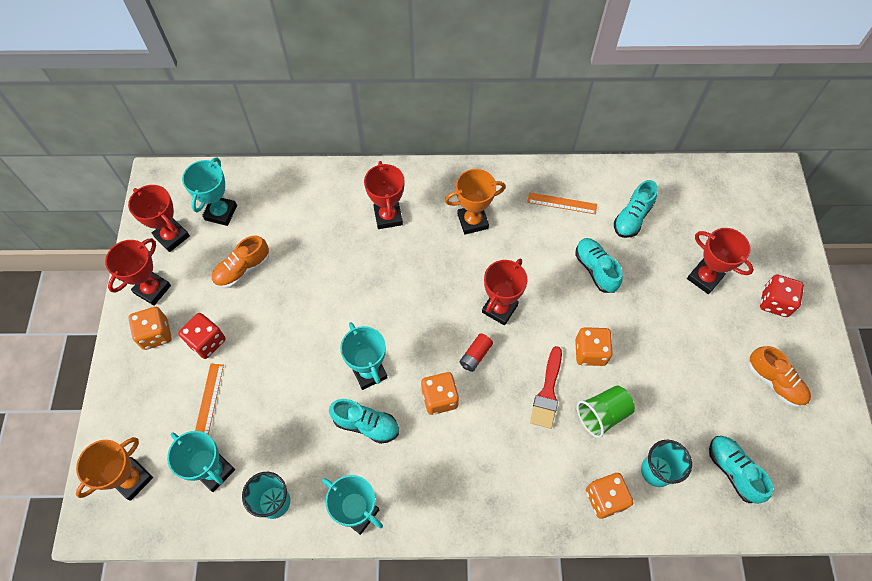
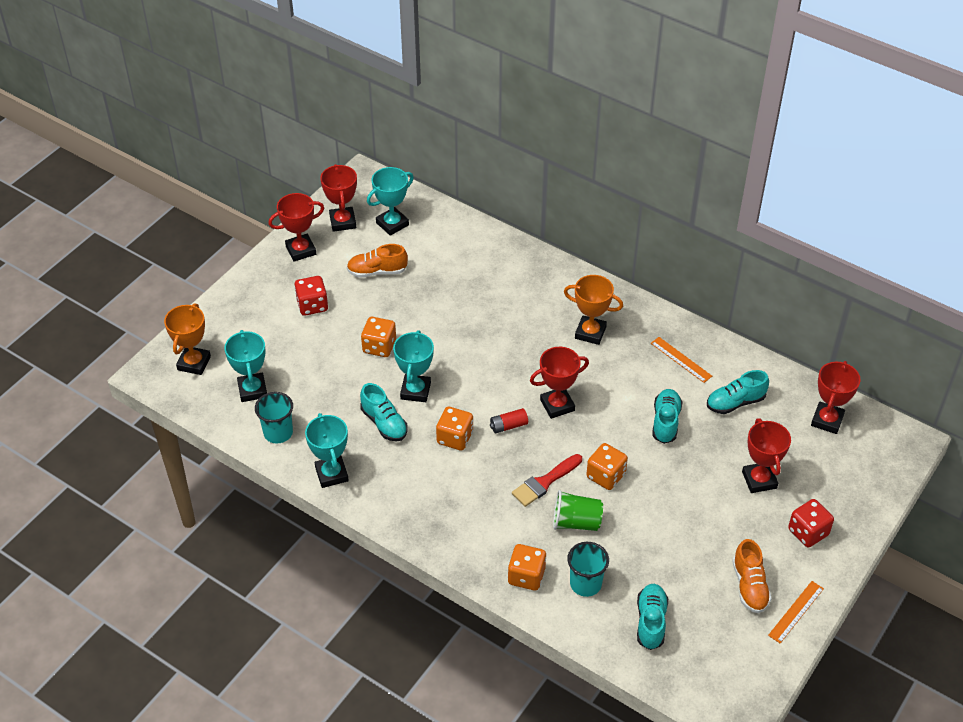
camera: 35 degrees right, 15 degrees down
orange trophy [76,437,153,501] -> orange trophy turned 60 degrees counterclockwise [164,303,211,375]
orange dice [128,307,172,350] -> orange dice moved to [361,317,396,357]
orange ruler [195,364,224,434] -> orange ruler moved to [768,581,824,644]
red trophy [364,161,404,229] -> red trophy moved to [811,361,860,434]

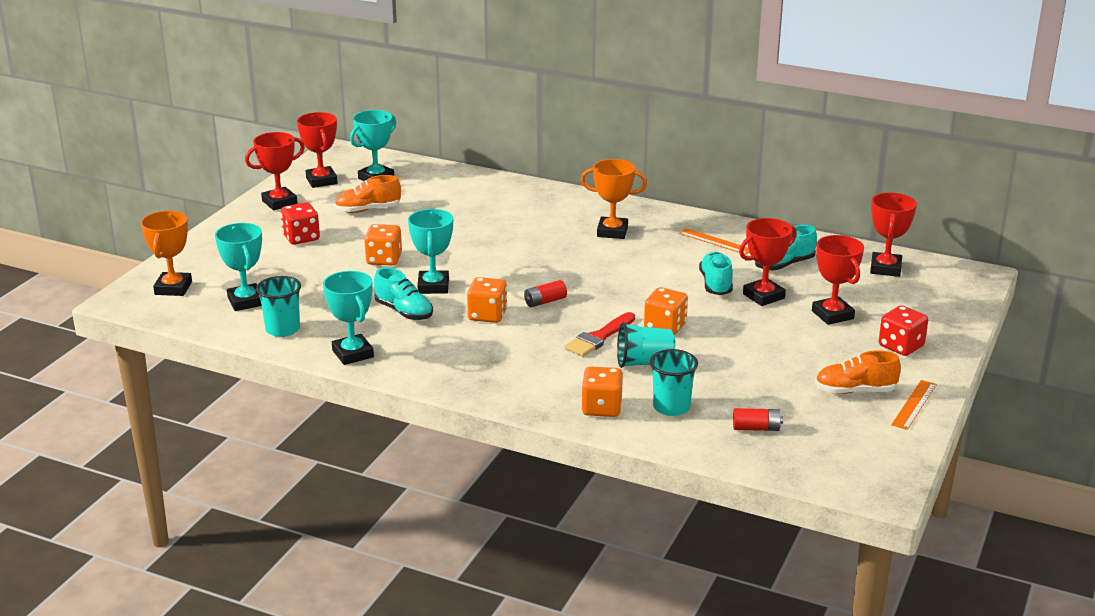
camera: 10 degrees left, 20 degrees down
red trophy [530,347,589,419] -> red trophy moved to [739,218,797,306]
green cup [553,490,603,531] -> turquoise cup [617,322,675,368]
turquoise shoe [637,584,668,650] -> red battery [733,408,783,431]
orange shoe [732,539,772,613] -> orange shoe turned 105 degrees clockwise [815,350,901,394]

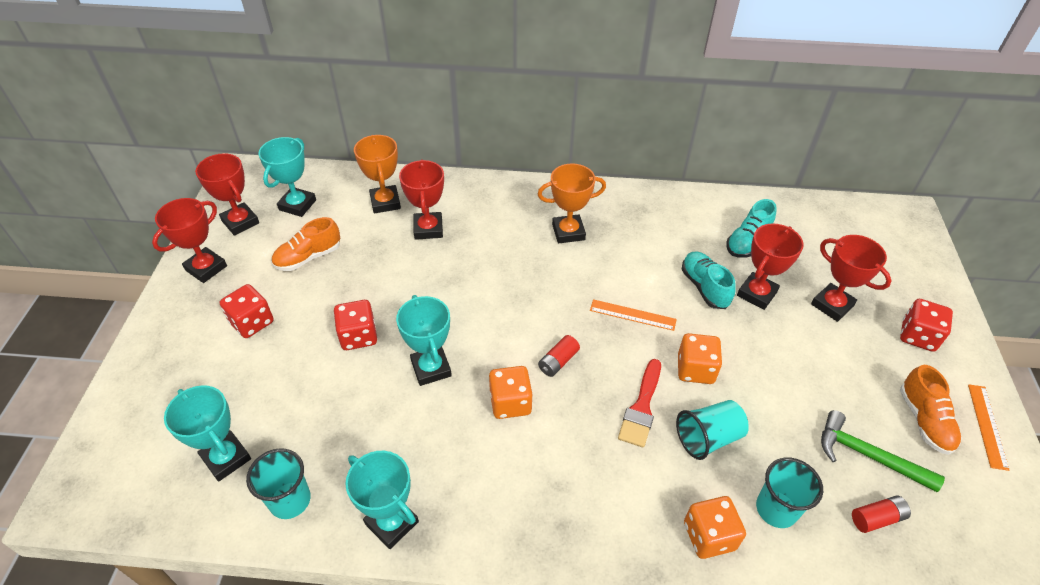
camera: 20 degrees left, 20 degrees up
orange trophy [141,211,192,296] -> orange trophy moved to [354,135,401,214]
orange dice [364,224,402,266] -> red dice [334,300,377,350]
turquoise shoe [374,267,433,320] -> none
orange ruler [679,228,749,255] -> orange ruler moved to [590,299,677,331]
orange shoe [815,350,901,394] -> orange shoe turned 75 degrees counterclockwise [900,365,962,455]
red trophy [870,193,917,277] -> red trophy moved to [399,160,444,240]
none -> green hammer [821,410,945,492]

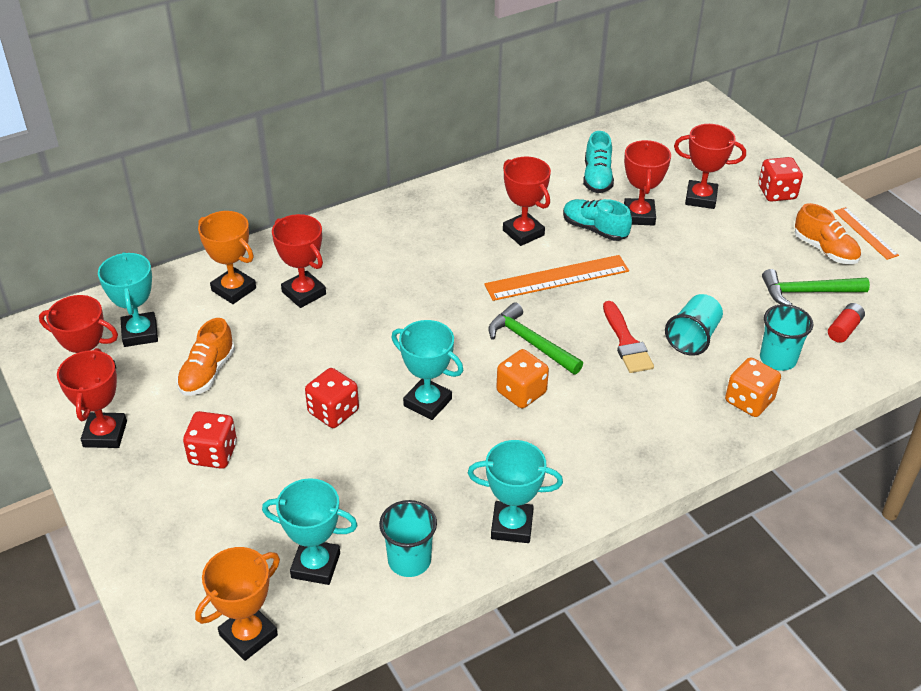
camera: 35 degrees left, 5 degrees down
orange trophy [538,164,606,243] -> orange trophy moved to [195,547,280,661]
red battery [538,335,580,377] -> green hammer [488,302,583,374]
orange ruler [590,299,677,331] -> orange ruler [484,255,629,301], size x1.67
orange dice [678,333,722,384] -> none
none -> red trophy [503,157,551,246]

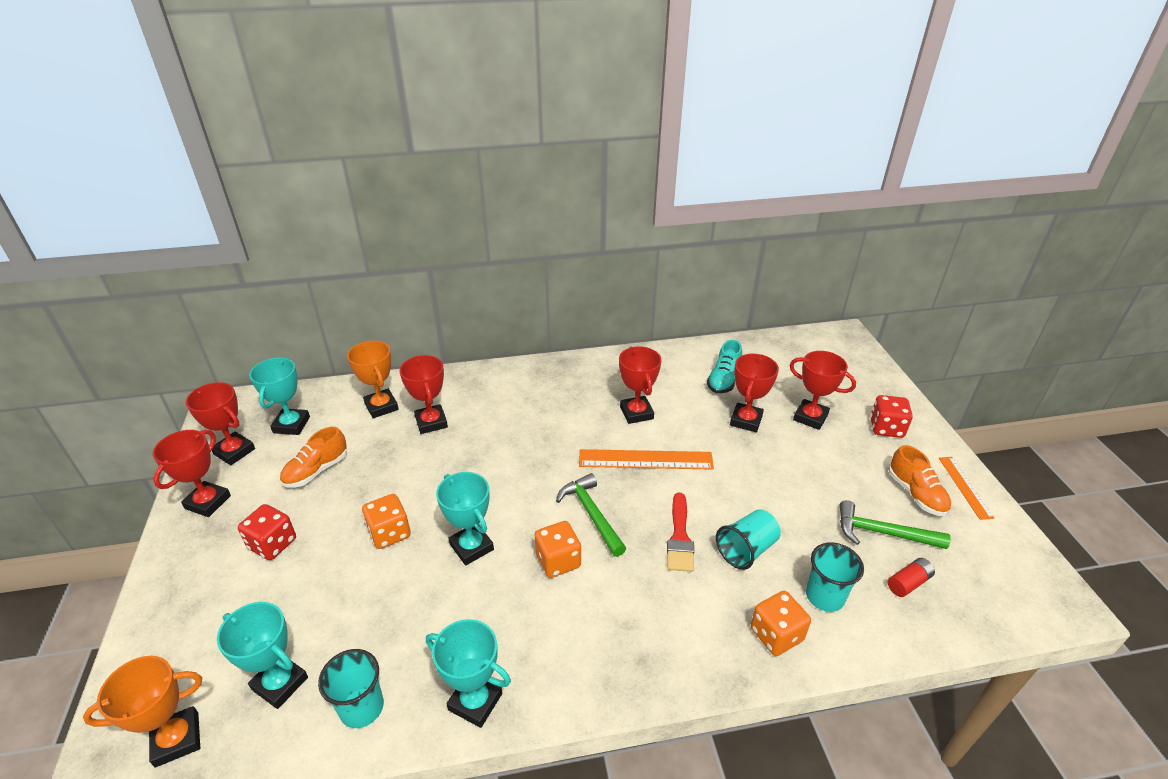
camera: 20 degrees right, 5 degrees down
red dice [305,368,359,428] -> orange dice [362,494,411,549]
turquoise shoe [563,199,632,241] -> none

